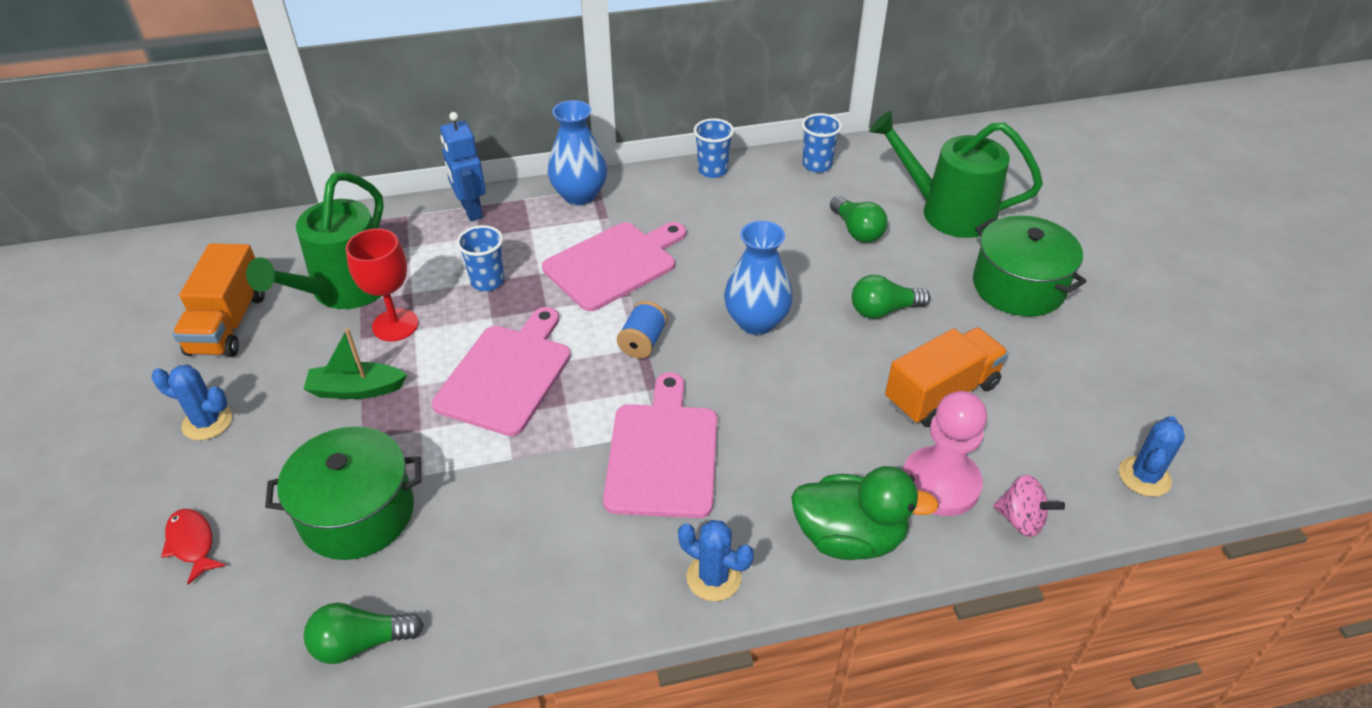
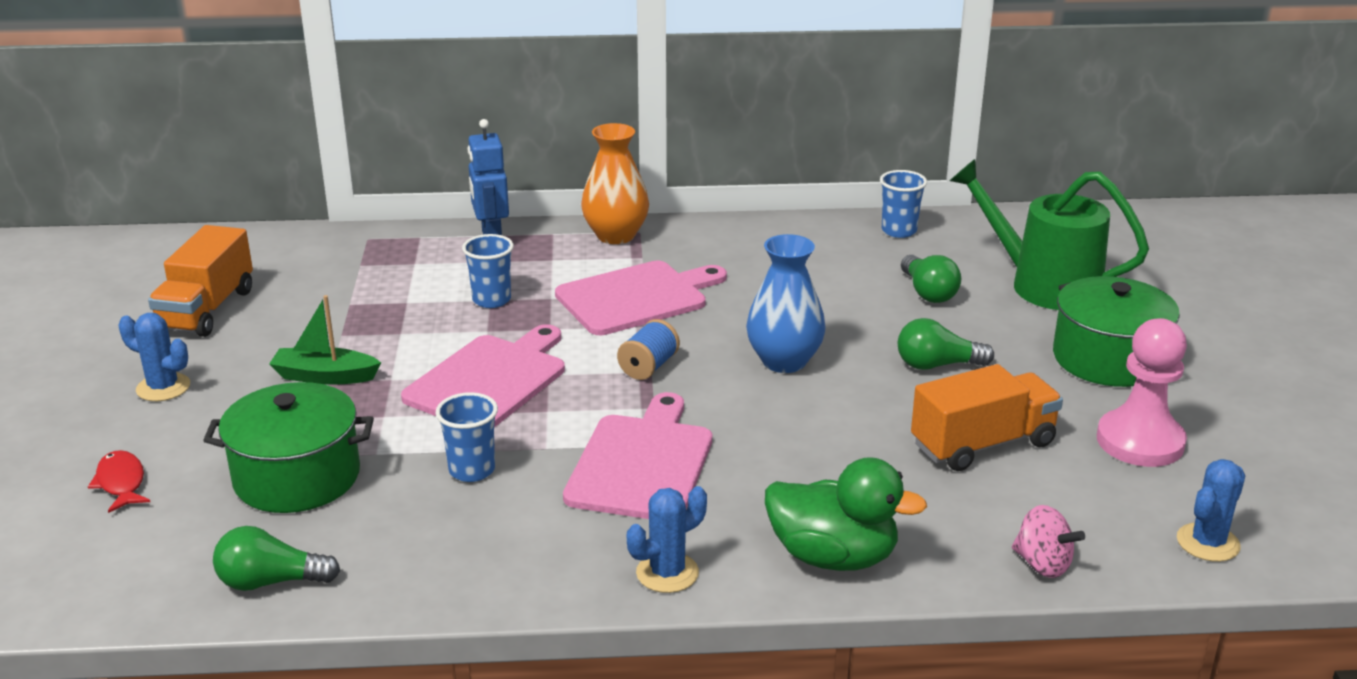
camera: 10 degrees right, 15 degrees down
green watering can [246,172,384,309] -> none
red goblet [346,228,419,341] -> none
blue vase [548,100,607,205] -> orange vase [581,123,649,244]
blue cactus [678,520,754,601] -> blue cactus turned 75 degrees counterclockwise [627,486,707,593]
blue cup [694,118,734,178] -> blue cup moved to [435,392,498,482]
pink pawn [903,391,987,516] -> pink pawn moved to [1097,318,1187,467]

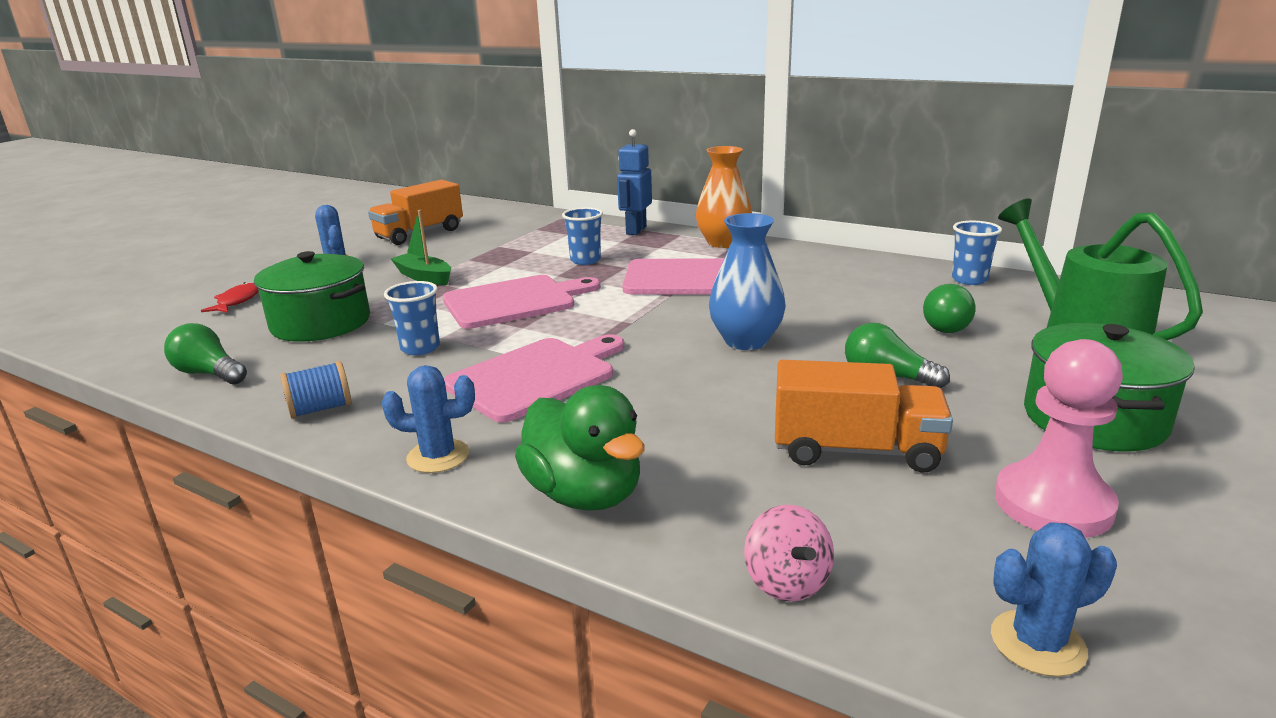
camera: 35 degrees right, 5 degrees down
blue spool [617,319,680,380] -> blue spool moved to [280,361,352,419]

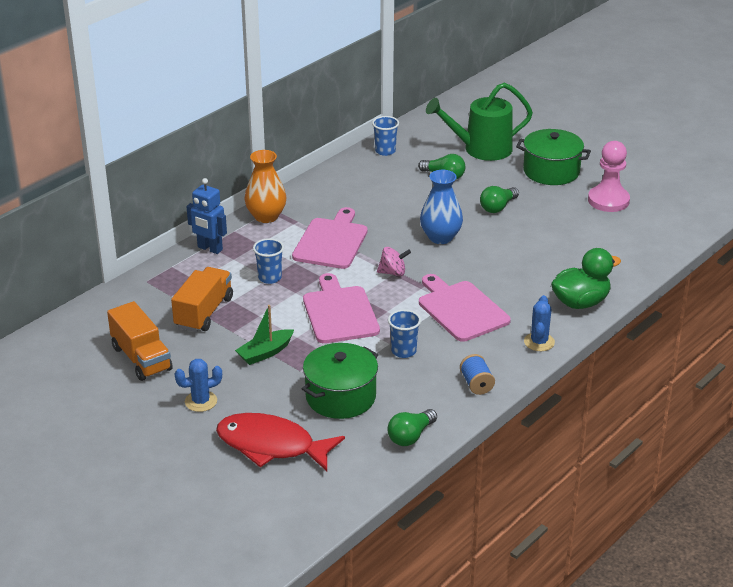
camera: 80 degrees left, 10 degrees up
red fish [201,282,259,313] -> red fish [216,413,345,471], size x2.21
pink spinning top [744,505,834,602] -> pink spinning top moved to [377,247,411,276]
orange truck [775,360,953,473] -> orange truck moved to [171,267,233,332]
blue cactus [991,522,1117,677] -> none

